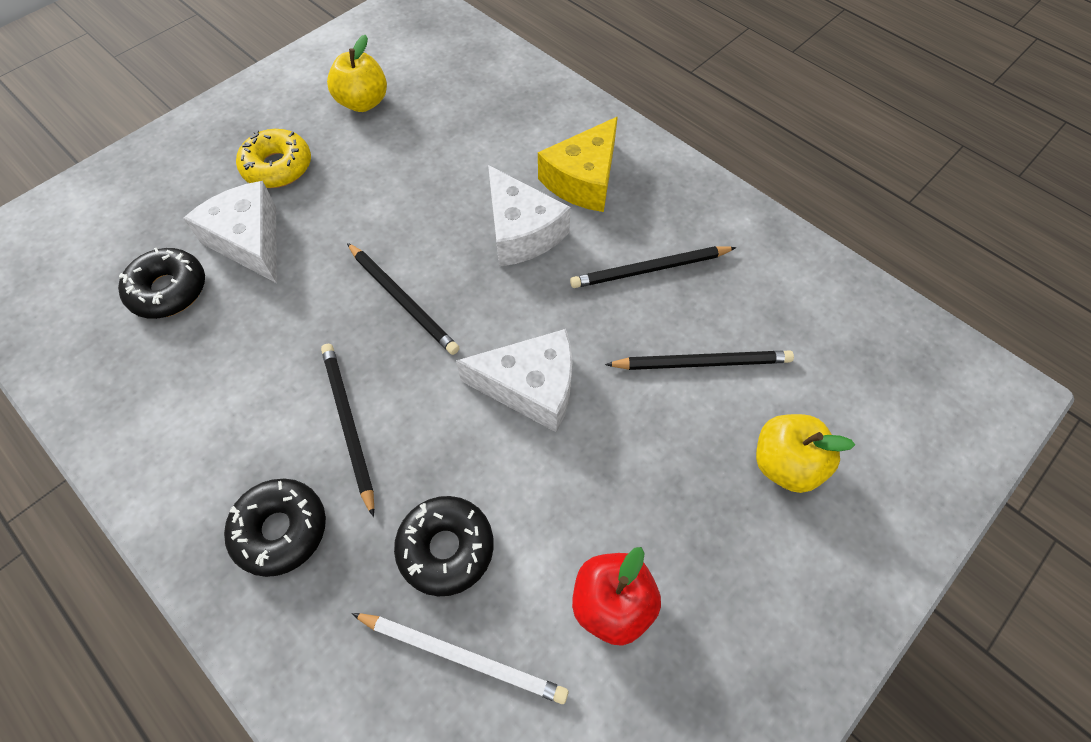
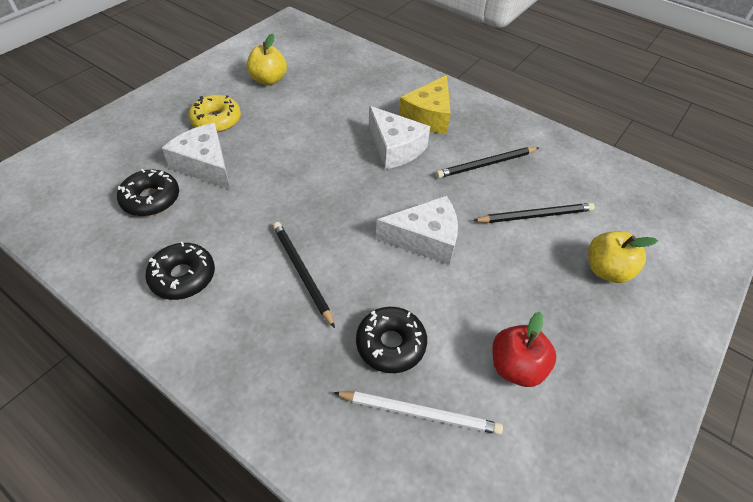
camera: 10 degrees left, 10 degrees down
black donut [224,479,326,577] -> black donut moved to [145,242,215,300]
black pencil [347,243,459,355] -> none

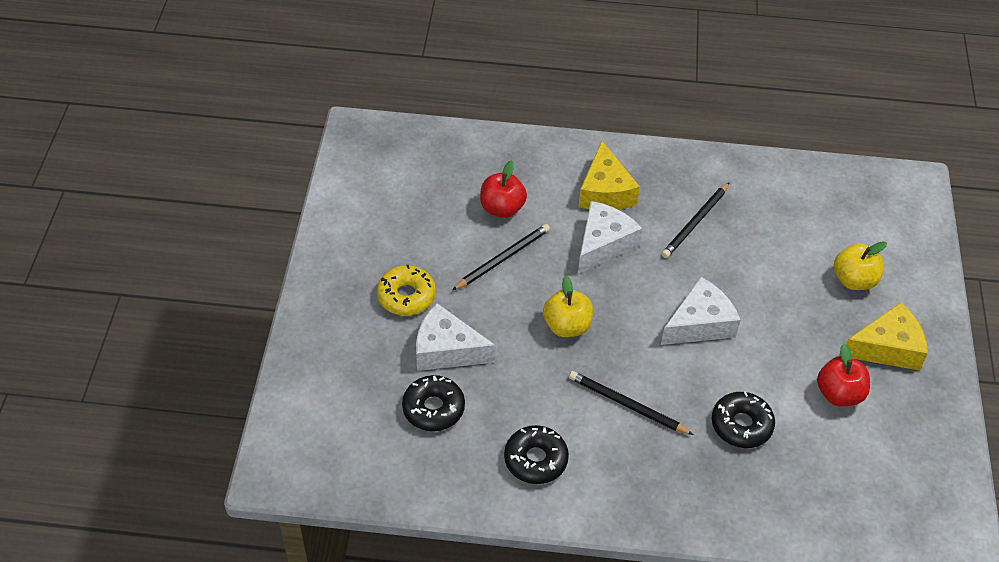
camera: 30 degrees left, 0 degrees up
yellow apple [247,33,287,85] -> yellow apple moved to [543,276,593,337]
white pencil [333,391,503,435] -> none
white cheese [369,106,430,169] -> white cheese turned 75 degrees counterclockwise [578,201,642,274]
black pencil [473,203,595,223] -> black pencil moved to [452,224,550,290]
none -> red apple [480,160,527,218]
none -> yellow cheese [846,302,928,370]

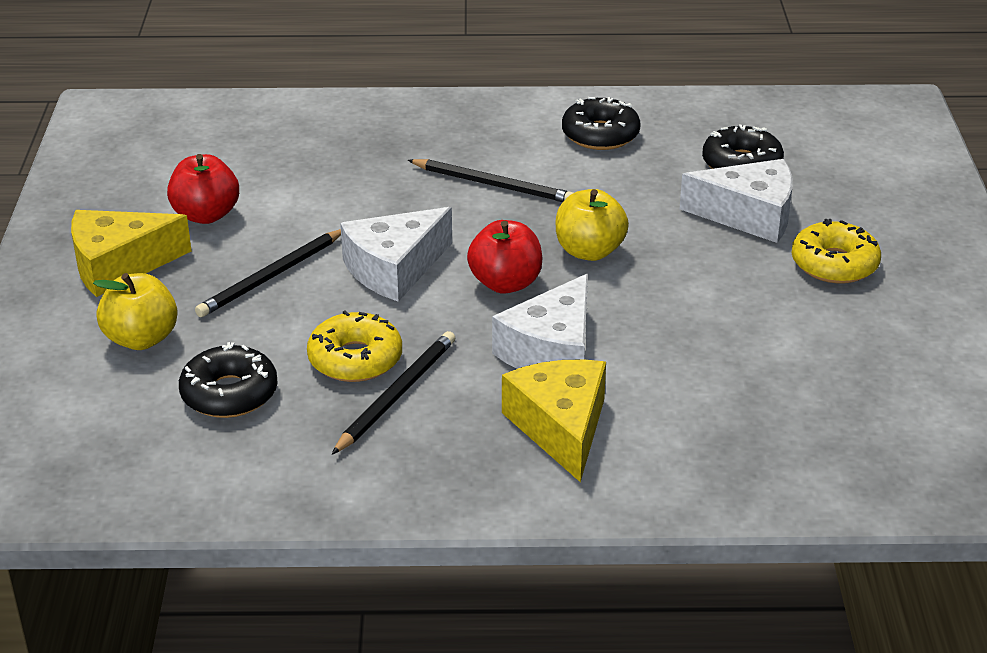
camera: 175 degrees right, 15 degrees down
black pencil [452,224,550,290] -> black pencil moved to [195,229,341,317]
red apple [480,160,527,218] -> red apple moved to [467,220,543,294]
black donut [712,391,775,448] -> black donut moved to [179,342,278,418]
none -> yellow donut [307,311,402,382]

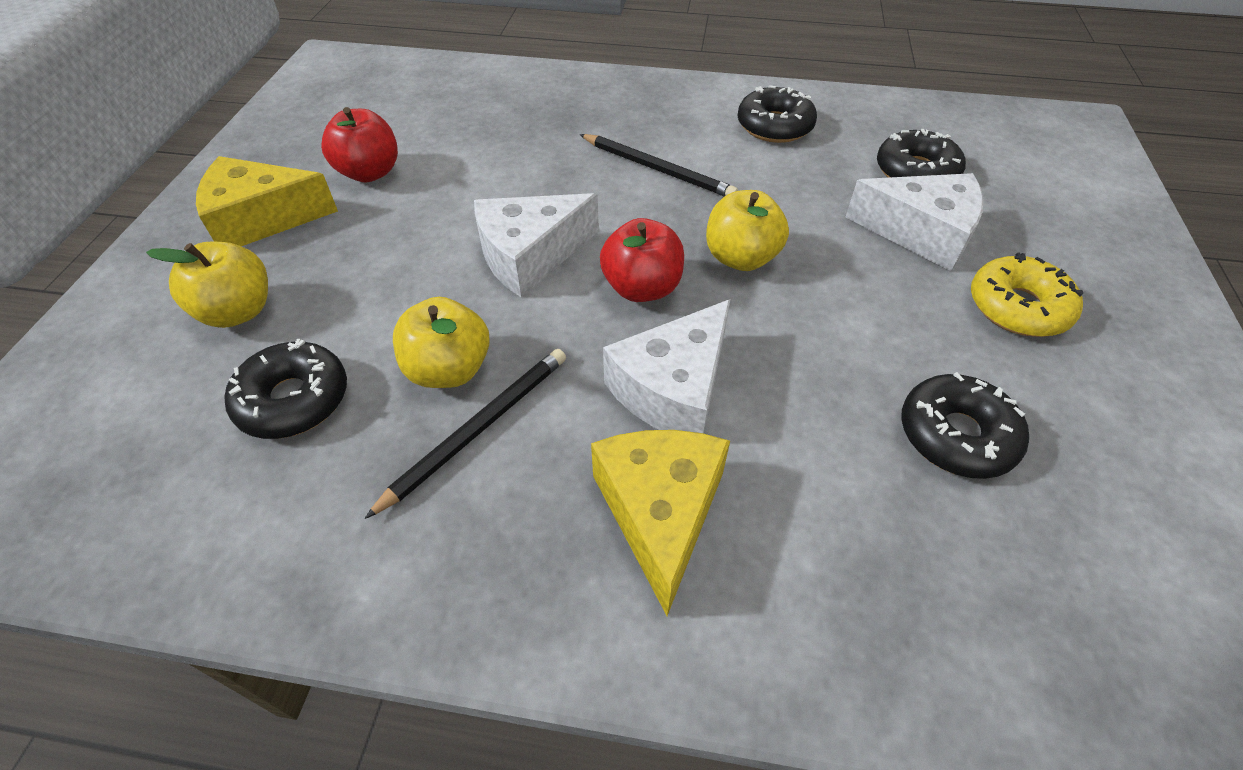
camera: 10 degrees right, 15 degrees up
black pencil [195,229,341,317] -> none
yellow donut [307,311,402,382] -> yellow apple [393,297,490,388]
none -> black donut [901,372,1029,479]

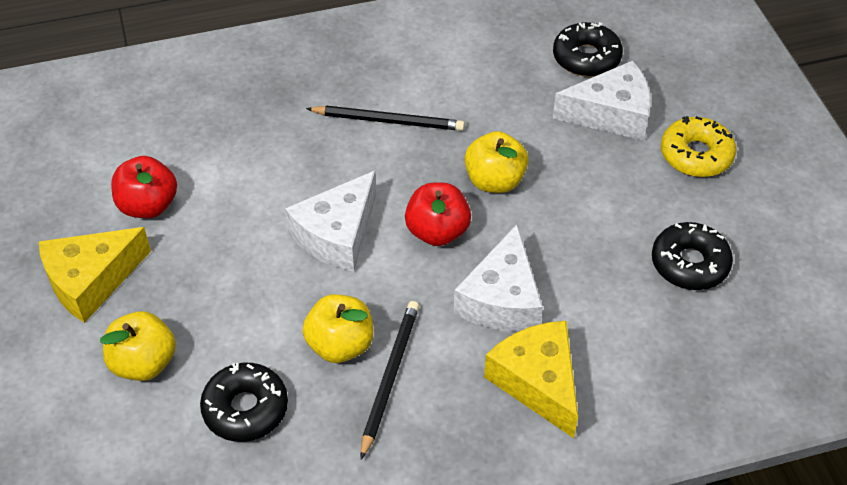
camera: 25 degrees left, 0 degrees up
black donut [737,85,817,143] -> none

